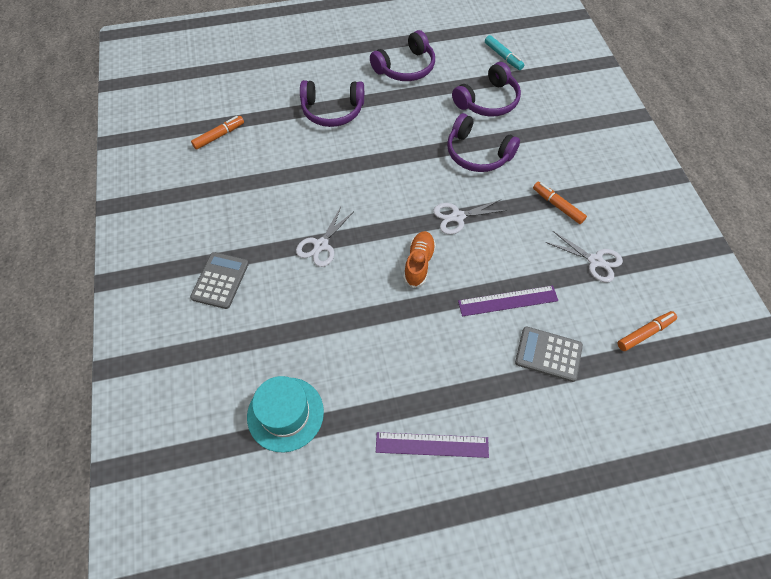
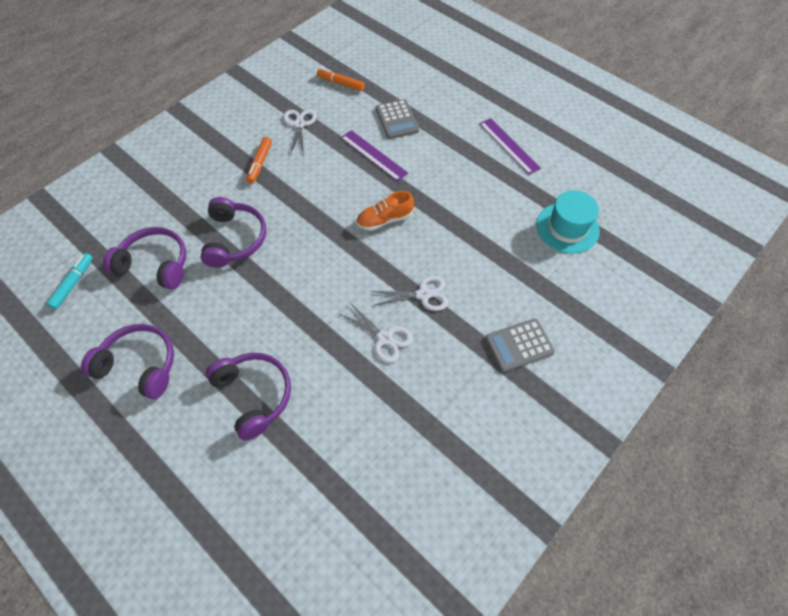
camera: 125 degrees left, 0 degrees up
orange marker [191,116,244,150] -> none
white scissors [433,200,507,234] -> white scissors moved to [340,303,413,363]

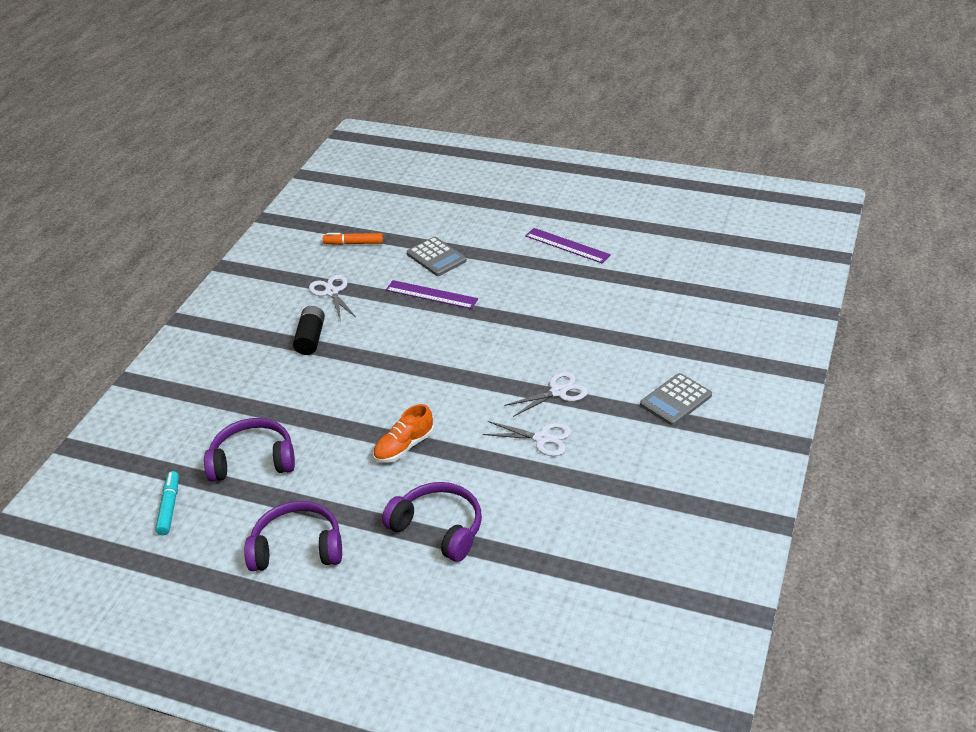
camera: 20 degrees left, 20 degrees down
purple headphones [200,197,267,268] -> none
orange marker [246,137,272,184] -> black battery [293,306,325,355]
orange shoe [356,191,414,231] -> orange shoe moved to [373,404,434,463]
turquoise hat [536,190,600,254] -> none

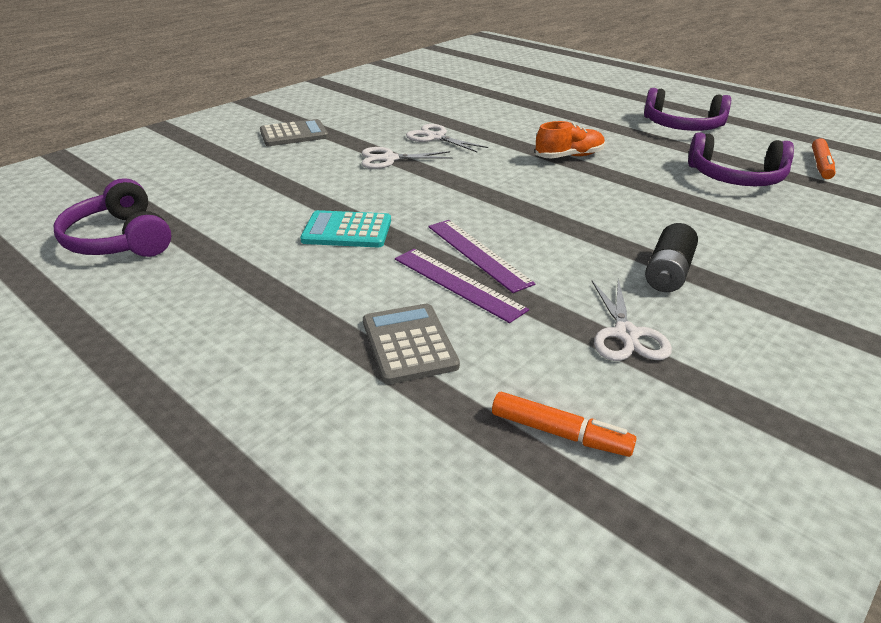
camera: 160 degrees left, 5 degrees down
turquoise marker [155,471,179,535] -> orange marker [812,138,835,179]
purple headphones [382,482,482,562] -> purple headphones moved to [54,178,171,257]
purple ruler [525,228,611,263] -> purple ruler moved to [428,220,535,293]
none -> turquoise calculator [300,210,391,247]

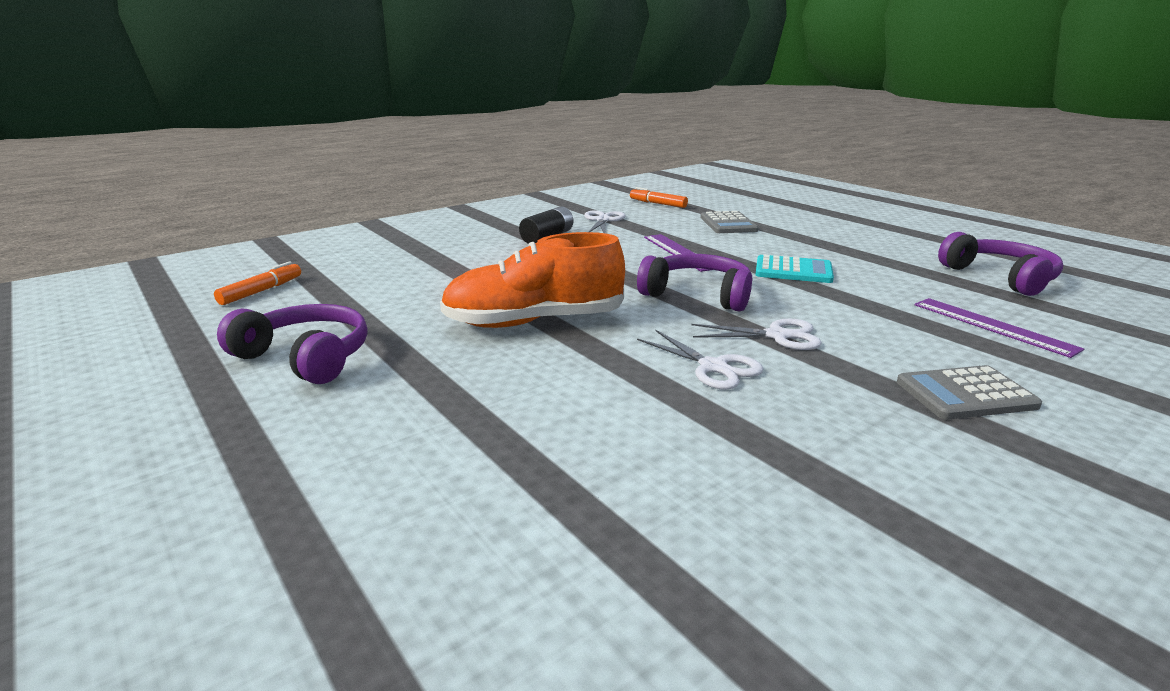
camera: 170 degrees left, 10 degrees down
purple ruler [395,249,529,323] -> purple ruler moved to [914,298,1084,358]
orange shoe [535,121,605,159] -> orange shoe [440,232,625,328], size x1.80
purple headphones [688,132,794,186] -> purple headphones moved to [637,254,752,312]

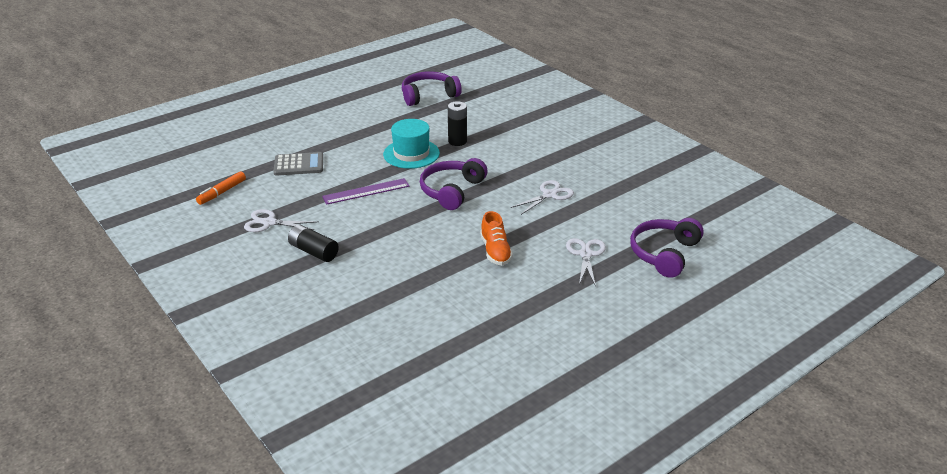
camera: 90 degrees left, 10 degrees up
orange marker [214,261,301,305] -> none
purple headphones [217,304,368,384] -> purple headphones moved to [630,218,704,278]
orange shoe [440,232,625,328] -> orange shoe [480,211,513,265], size x0.56
white scissors [691,319,822,350] -> white scissors moved to [566,238,606,287]
turquoise calculator [755,255,834,283] -> turquoise hat [383,119,440,169]
grey calculator [897,365,1042,420] -> none
purple ruler [914,298,1084,358] -> none
none -> black battery [448,101,467,146]

